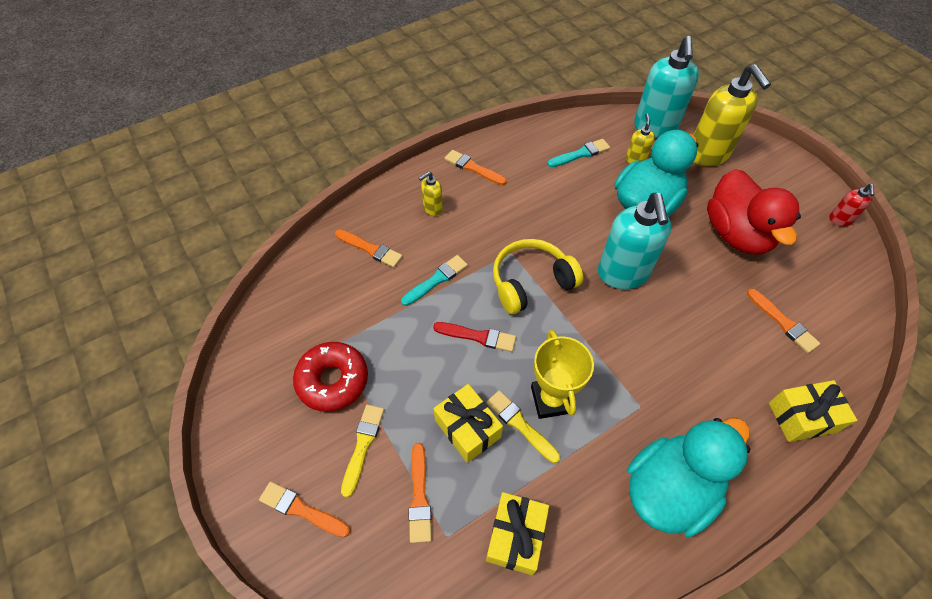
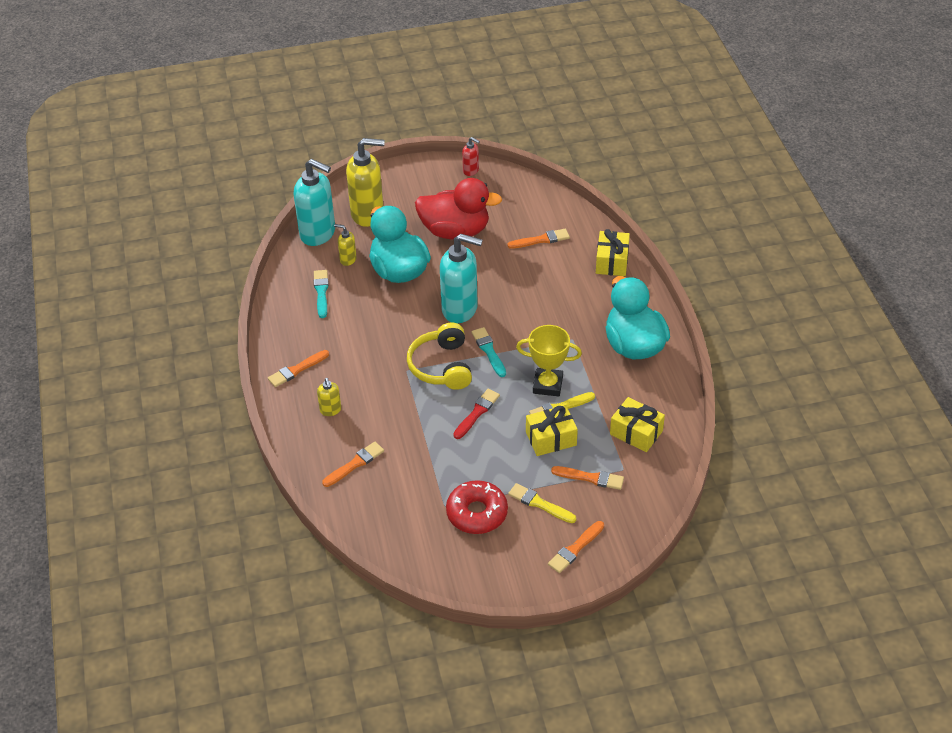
camera: 70 degrees left, 10 degrees down
turquoise brush [401,255,468,306] -> turquoise brush moved to [472,327,506,377]

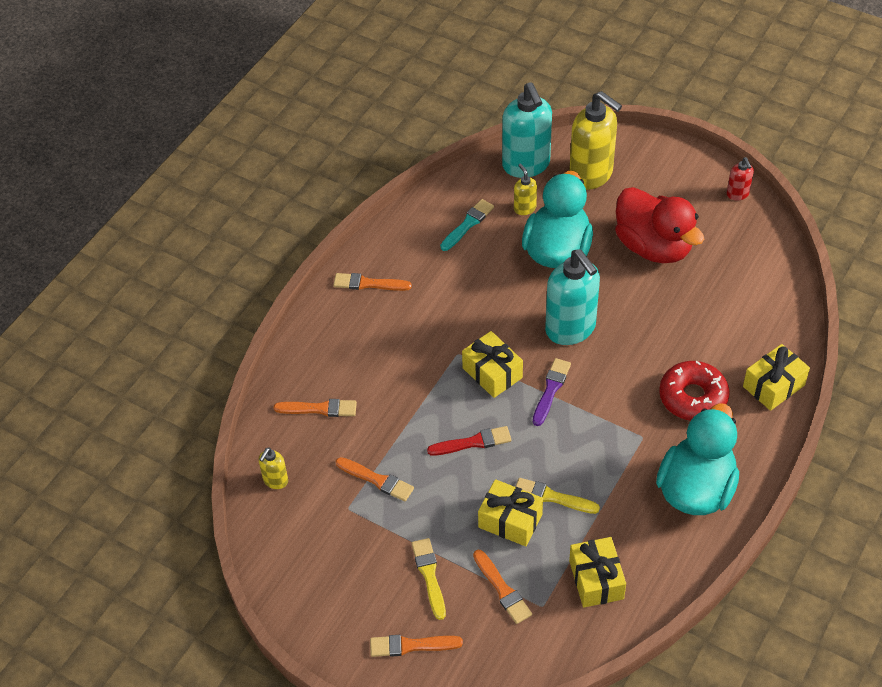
camera: 45 degrees right, 5 degrees up
yellow soap dispenser [317,378,341,416] -> yellow soap dispenser moved to [259,447,288,489]
yellow headphones [407,323,472,390] -> yellow gift [462,331,523,398]
red donut [446,480,508,534] -> red donut moved to [659,361,730,421]
turquoise brush [472,327,506,377] -> purple brush [533,358,571,426]
orange brush [507,229,570,249] -> orange brush moved to [336,457,414,501]
yellow trophy [516,325,582,396] -> none

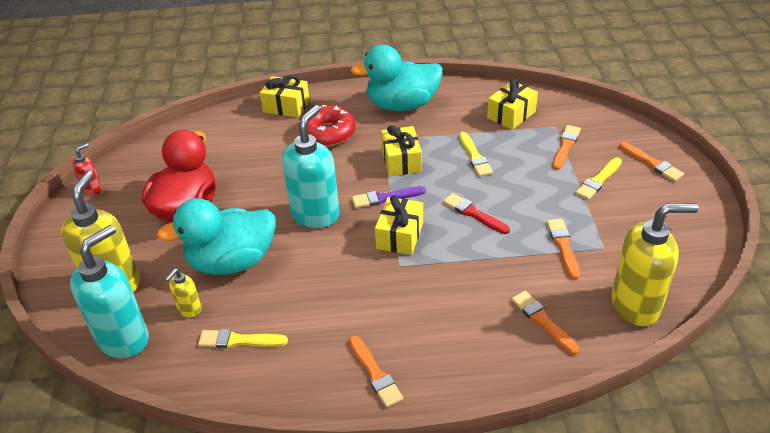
camera: 125 degrees left, 10 degrees down
yellow soap dispenser [259,447,288,489] -> yellow soap dispenser [611,203,698,326], size x2.15
turquoise brush [440,199,494,251] -> yellow brush [198,329,288,348]
yellow gift [478,479,543,546] -> yellow gift moved to [381,125,422,176]

